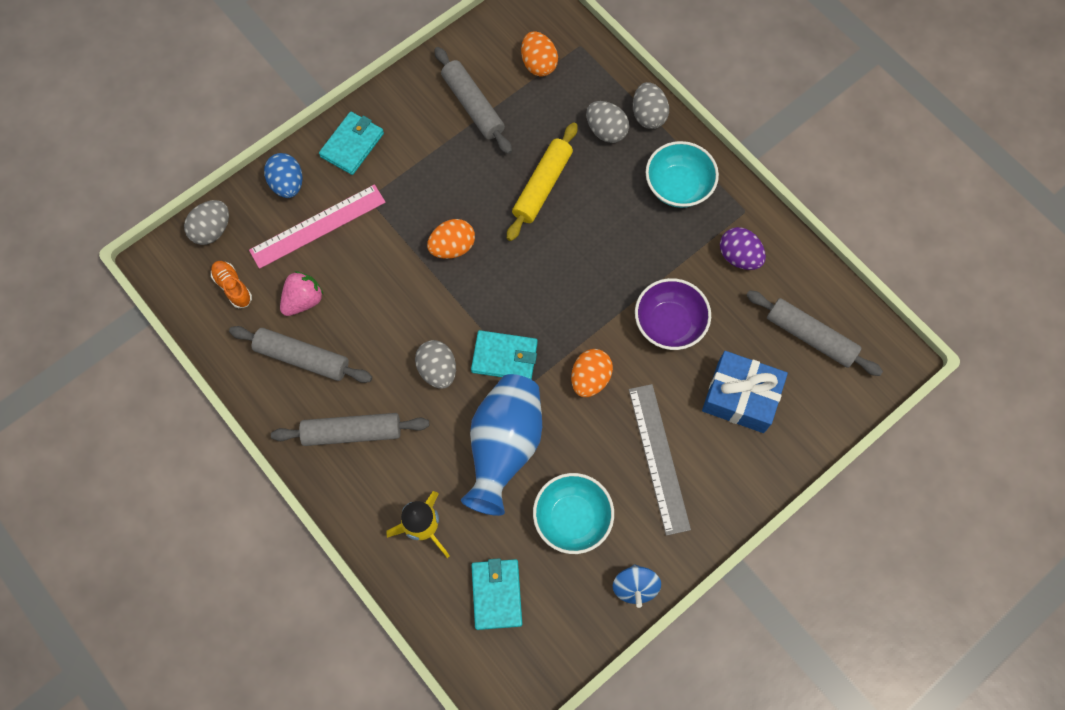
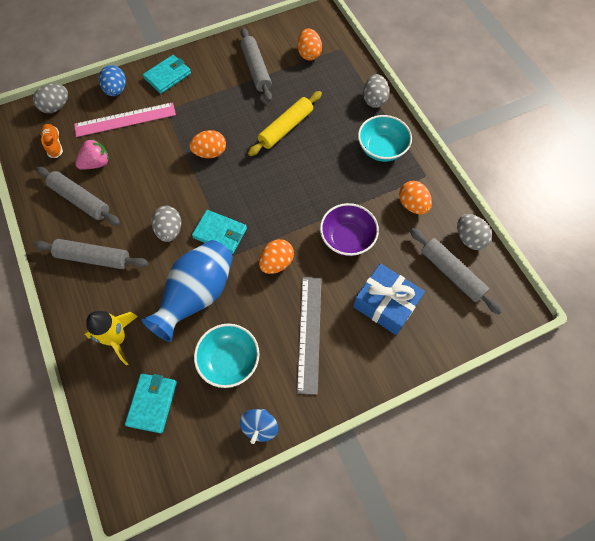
camera: 15 degrees right, 5 degrees down
grey egg [586,101,629,143] -> grey egg moved to [457,214,492,250]
purple egg [720,227,766,270] -> orange egg [399,181,432,214]

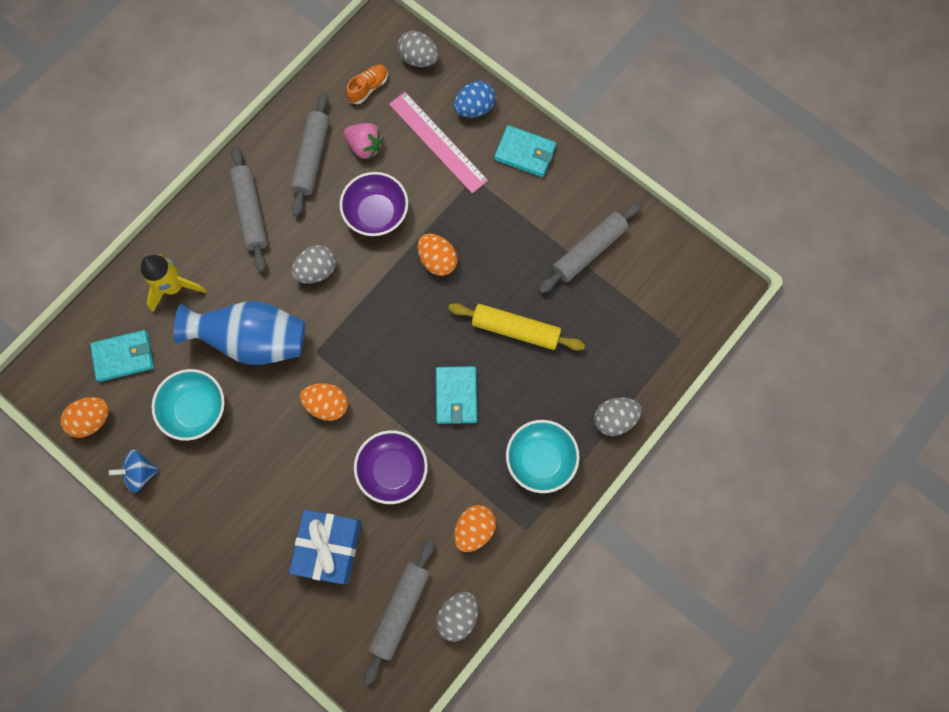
camera: 65 degrees right, 10 degrees up
turquoise wallet [192,210,247,254] -> turquoise wallet moved to [436,366,477,424]
orange egg [297,28,322,61] -> orange egg moved to [60,397,109,438]
grey ruler [297,277,322,394] -> none
none -> purple bowl [340,172,408,236]

